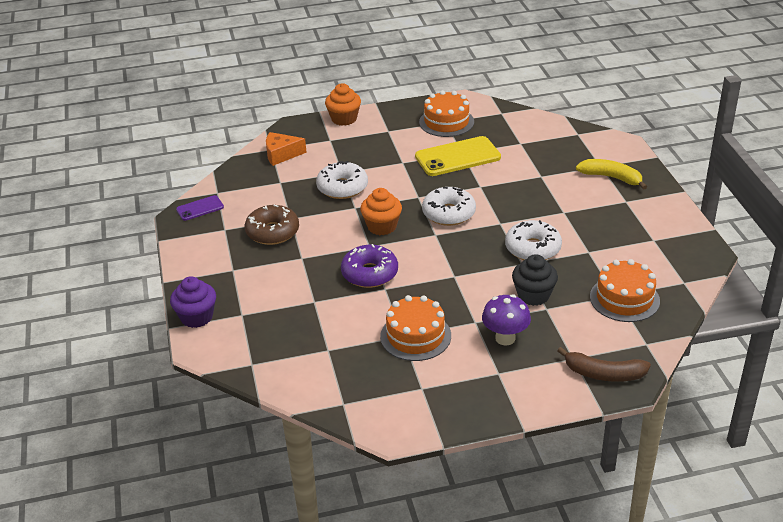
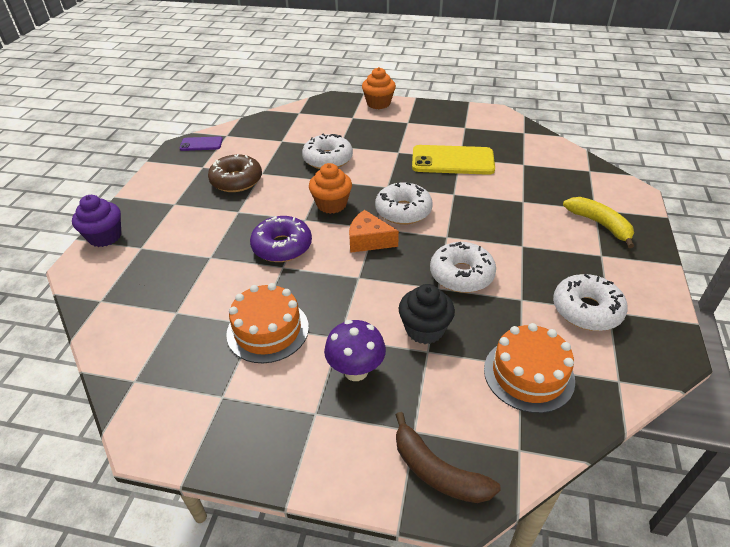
camera: 25 degrees right, 5 degrees up
orange cheese [266,132,307,166] -> orange cheese moved to [349,210,399,253]
orange cake [419,90,474,137] -> none
none -> white donut [553,274,628,331]

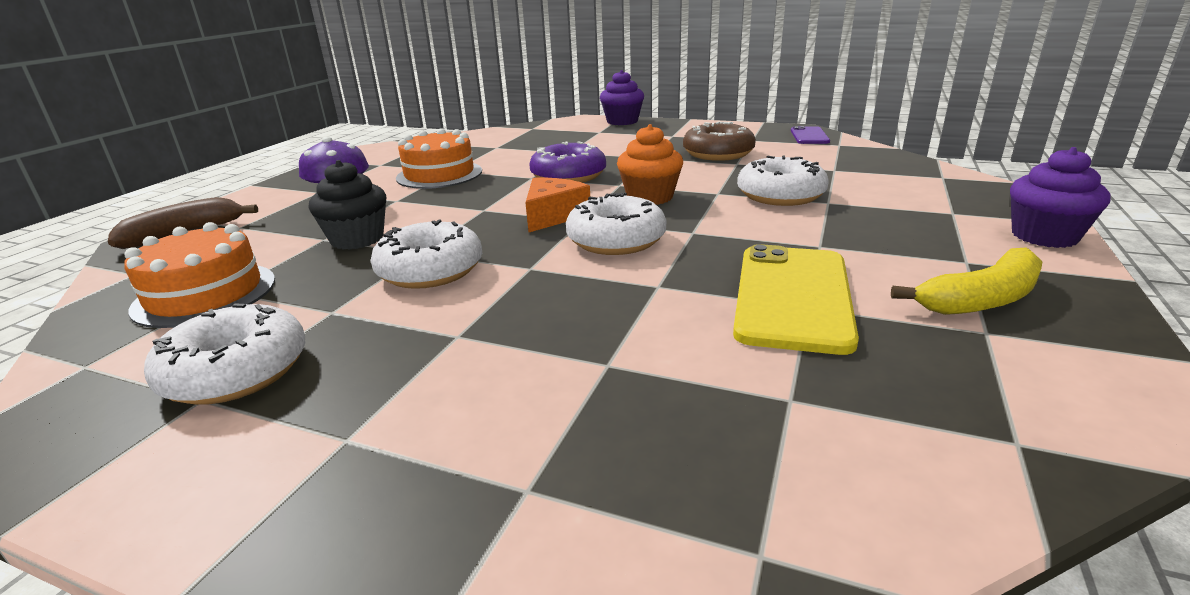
camera: 100 degrees right, 15 degrees down
orange cupcake [362,67,396,109] -> purple cupcake [1010,147,1111,248]
yellow banana [563,197,634,248] -> yellow banana moved to [891,248,1042,315]

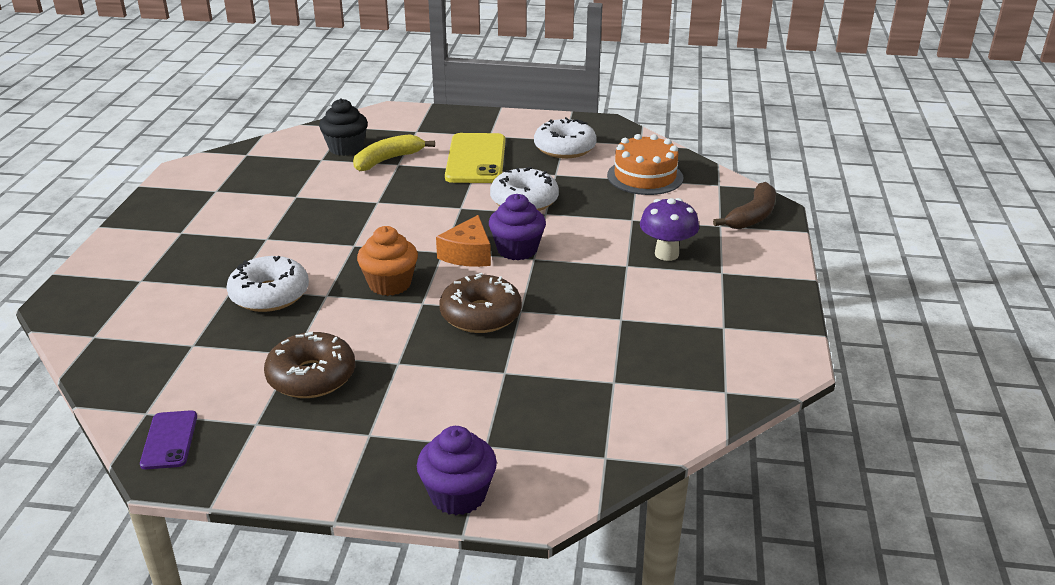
camera: 165 degrees right, 5 degrees up
black cupcake [309,160,386,250] -> black cupcake moved to [319,98,368,156]
orange cake [396,128,482,189] -> none
purple donut [529,141,606,183] -> brown donut [439,273,522,333]
white donut [566,193,666,255] -> none
yellow phone [733,244,859,355] -> yellow phone moved to [445,133,505,183]
yellow banana [891,248,1042,315] -> yellow banana moved to [353,134,435,171]
purple cupcake [1010,147,1111,248] -> purple cupcake moved to [489,194,546,260]

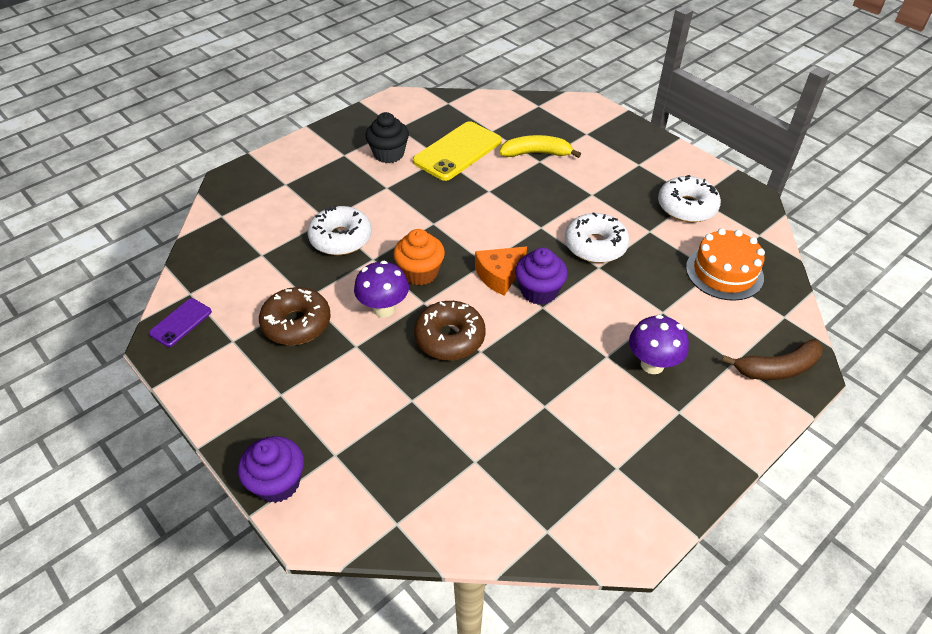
camera: 40 degrees right, 15 degrees up
black cupcake [319,98,368,156] -> black cupcake moved to [366,112,409,163]
yellow phone [445,133,505,183] -> yellow phone moved to [413,121,502,181]
none -> purple mushroom [354,261,409,318]

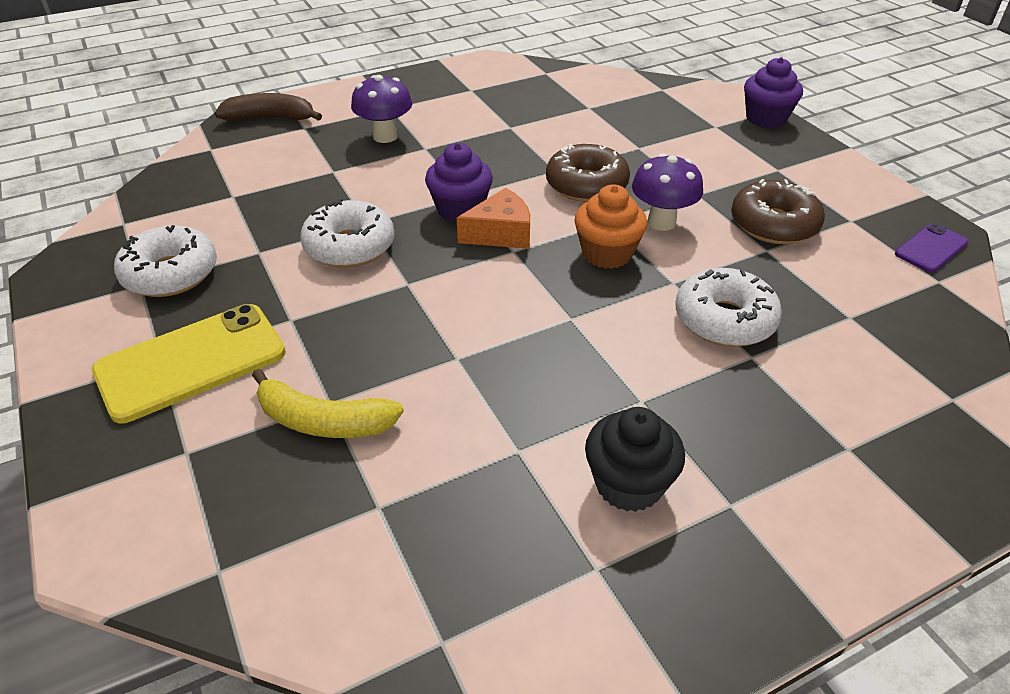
camera: 165 degrees left, 5 degrees down
yellow phone [413,121,502,181] -> yellow phone moved to [92,304,286,423]
orange cake [686,228,765,301] -> none

